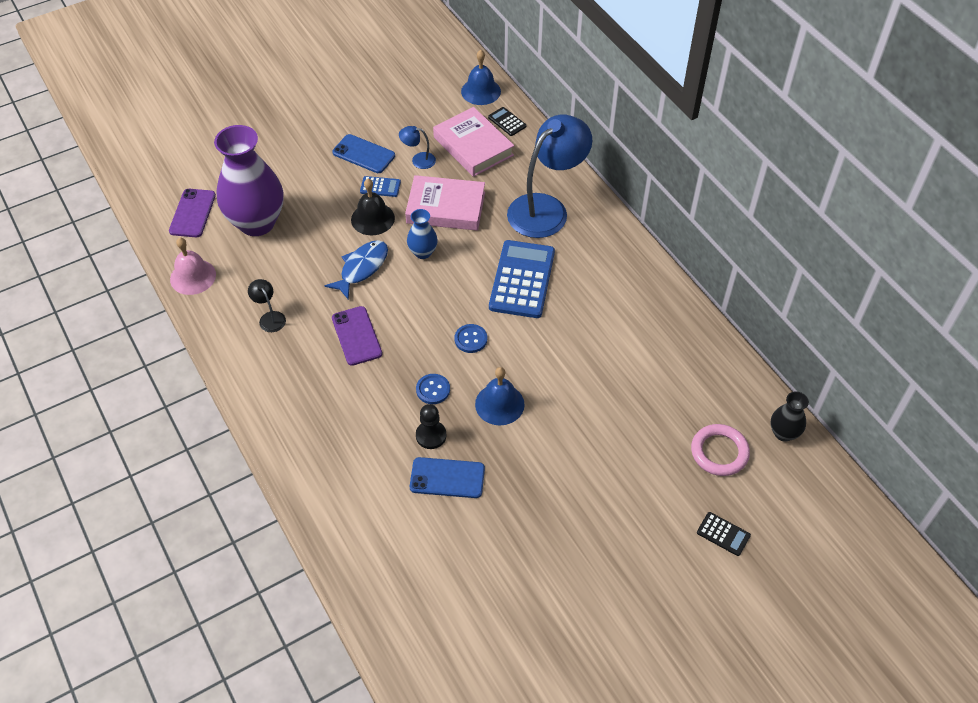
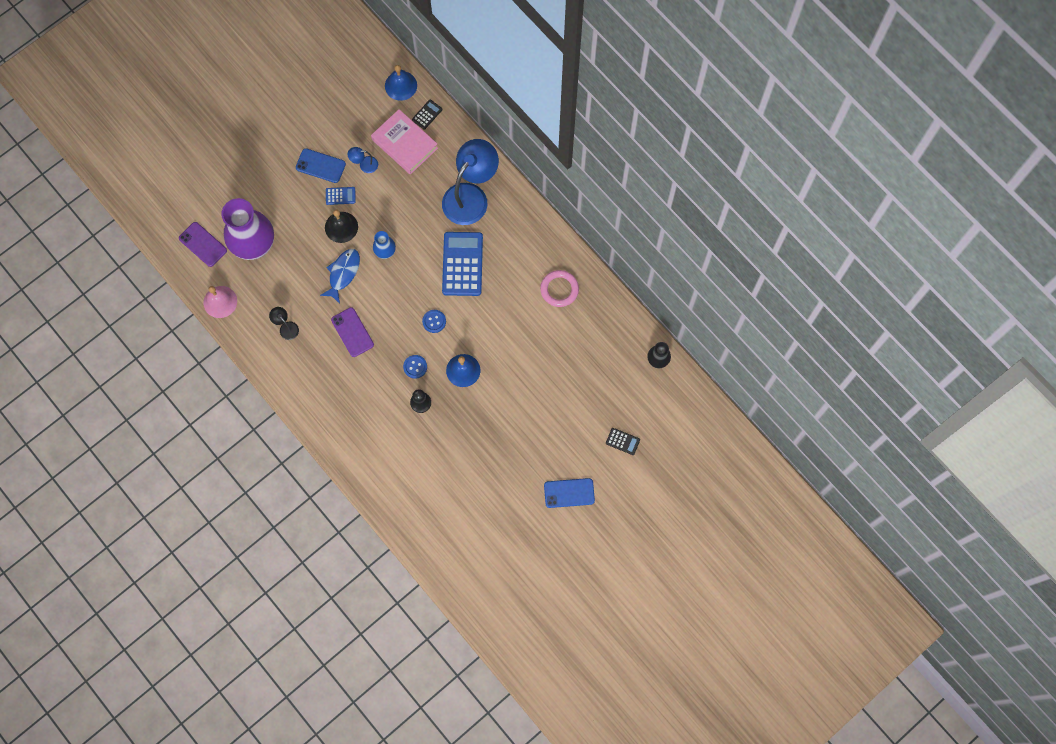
camera: 10 degrees left, 20 degrees up
purple phone [169,189,216,237] -> purple phone turned 45 degrees counterclockwise [179,222,227,267]
pink book [405,175,485,231] -> none
blue phone [410,457,485,498] -> blue phone moved to [544,478,595,508]
black calculator [488,107,526,136] -> black calculator turned 90 degrees clockwise [412,100,443,130]
pink ring [691,424,750,476] -> pink ring moved to [540,270,579,307]

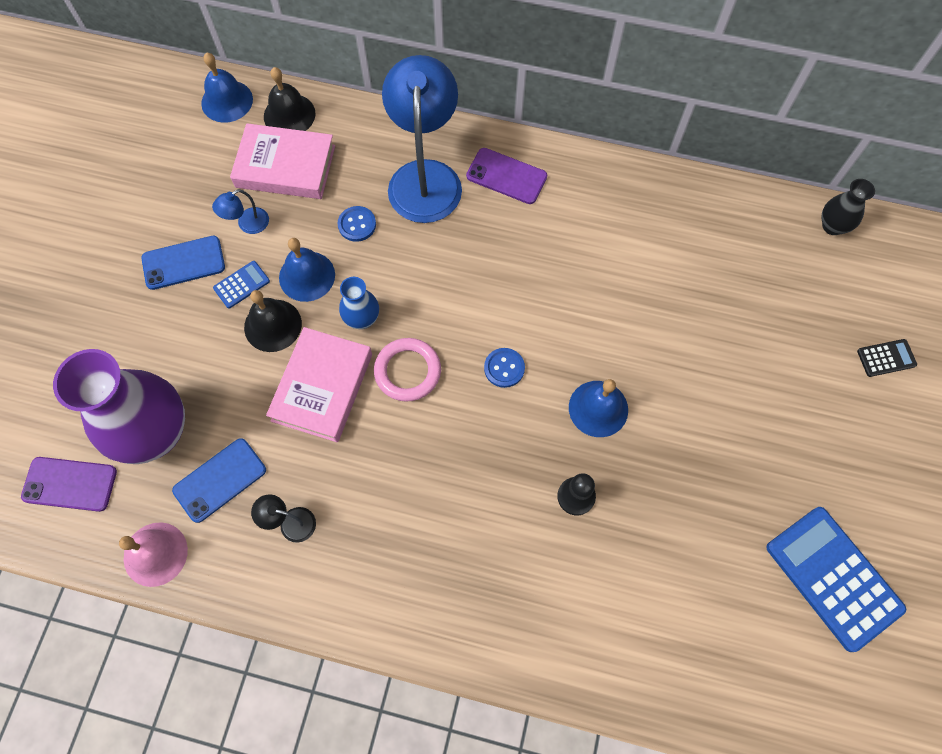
camera: 35 degrees left, 5 degrees down
blue fish [320,249,360,304] -> pink book [266,327,372,442]
purple phone [331,307,374,357] -> purple phone moved to [466,148,547,204]
blue button [403,355,427,379] -> blue button moved to [338,206,376,242]
black calculator [412,100,443,130] -> black bell [264,67,315,131]
blue calculator [442,232,483,296] -> blue calculator moved to [767,507,906,652]
pink ring [540,270,579,307] -> pink ring moved to [374,338,441,402]
blue phone [544,478,595,508] -> blue phone moved to [172,438,266,523]
none -> blue bell [279,238,335,302]

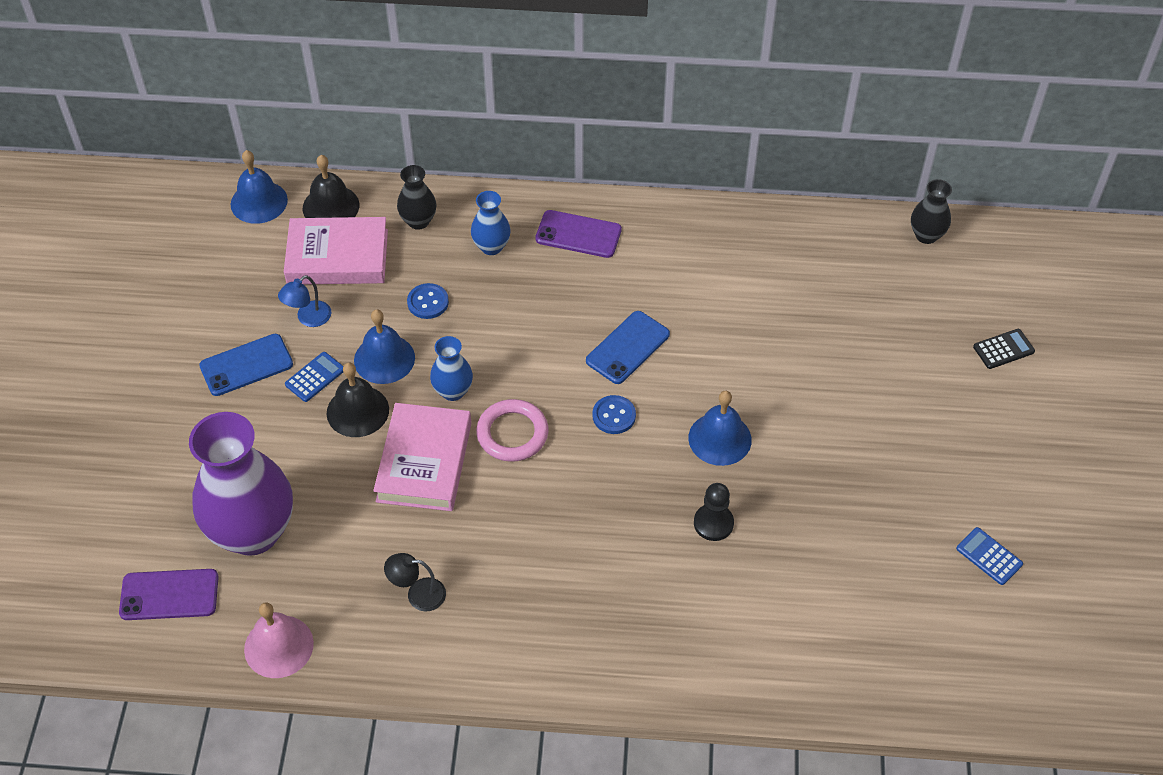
camera: 10 degrees left, 15 degrees down
blue phone [172,438,266,523] -> blue phone moved to [586,311,670,384]
blue lamp [382,55,462,223] -> blue vase [471,191,511,255]
blue calculator [767,507,906,652] -> blue calculator [956,527,1023,585], size x0.45
none -> black vase [397,165,437,230]

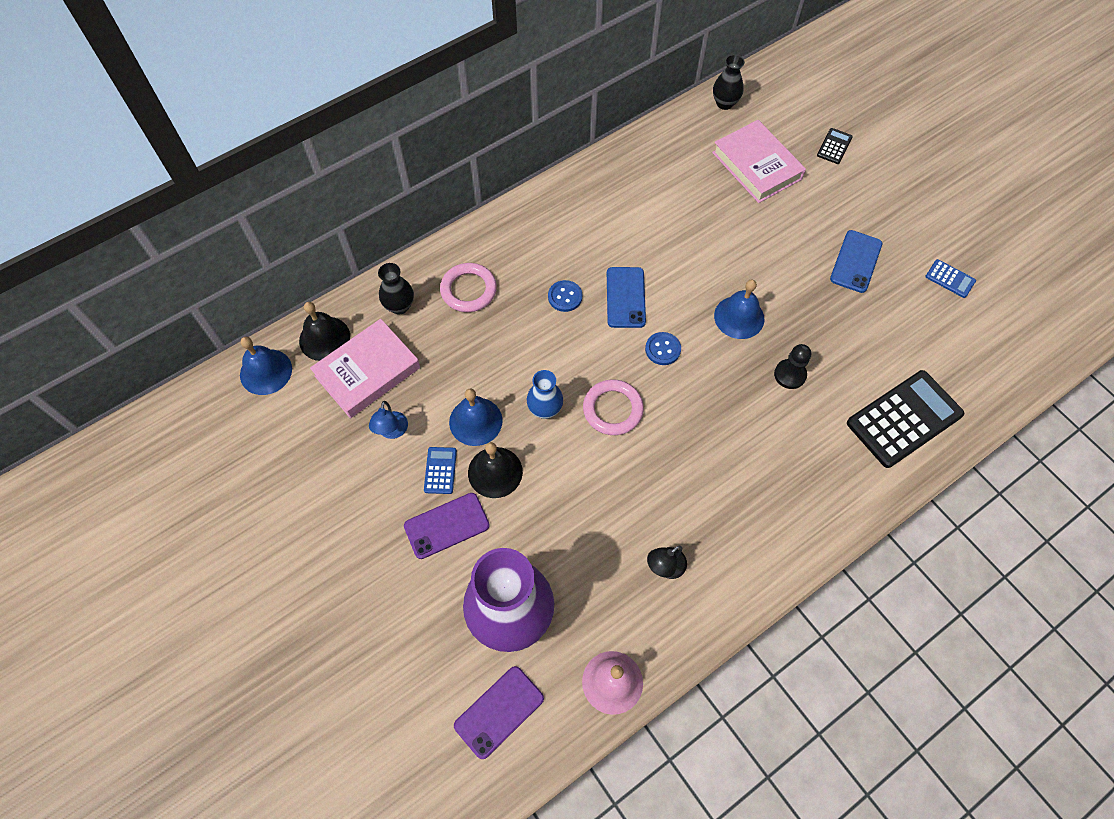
camera: 40 degrees left, 10 degrees up
blue phone [199,334,293,396] -> blue phone moved to [830,230,882,293]
pink book [373,403,471,511] -> pink book moved to [712,120,806,203]
blue button [407,283,449,319] -> blue button moved to [548,280,582,312]
blue vase [471,191,511,255] -> pink ring [440,263,497,312]
purple phone [535,210,622,258] -> purple phone moved to [404,493,490,559]
blue calculator [956,527,1023,585] -> blue calculator turned 150 degrees counterclockwise [925,259,976,298]
none -> black calculator [847,370,964,468]

